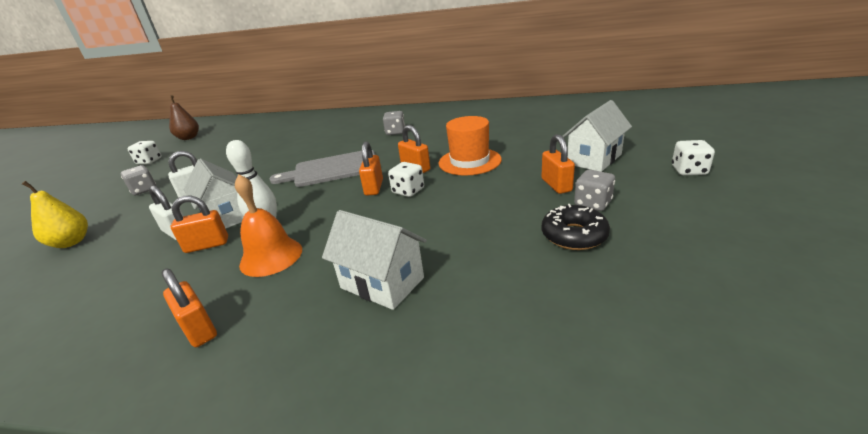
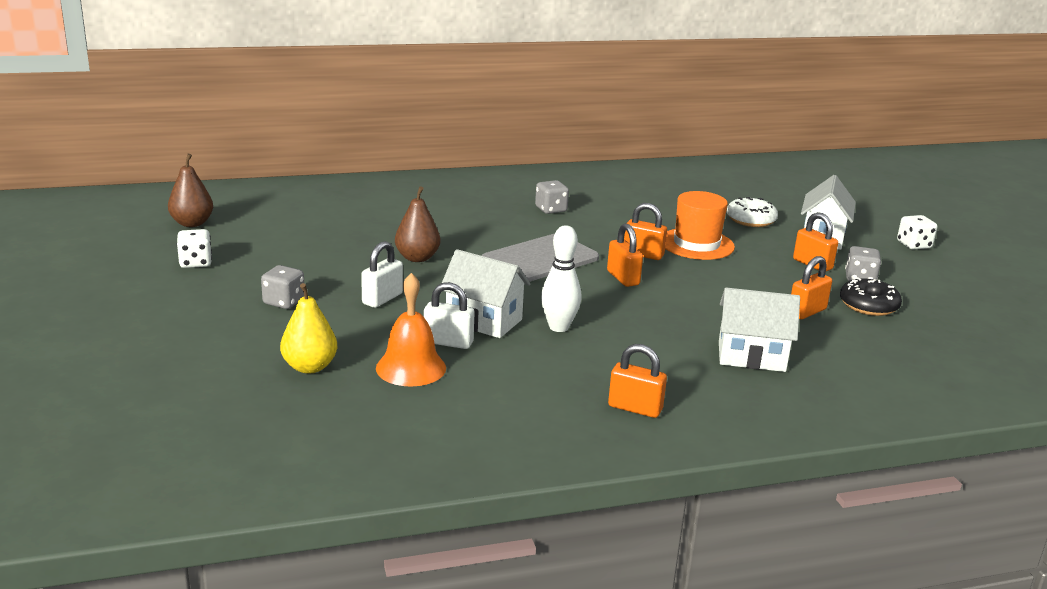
camera: 30 degrees left, 5 degrees down
orange padlock [171,196,228,253] -> orange padlock moved to [791,256,832,319]
orange bell [235,174,302,277] -> orange bell moved to [376,273,446,386]
white dice [388,162,424,197] -> none
none -> brown pear [395,186,440,262]
none -> white donut [727,197,778,227]

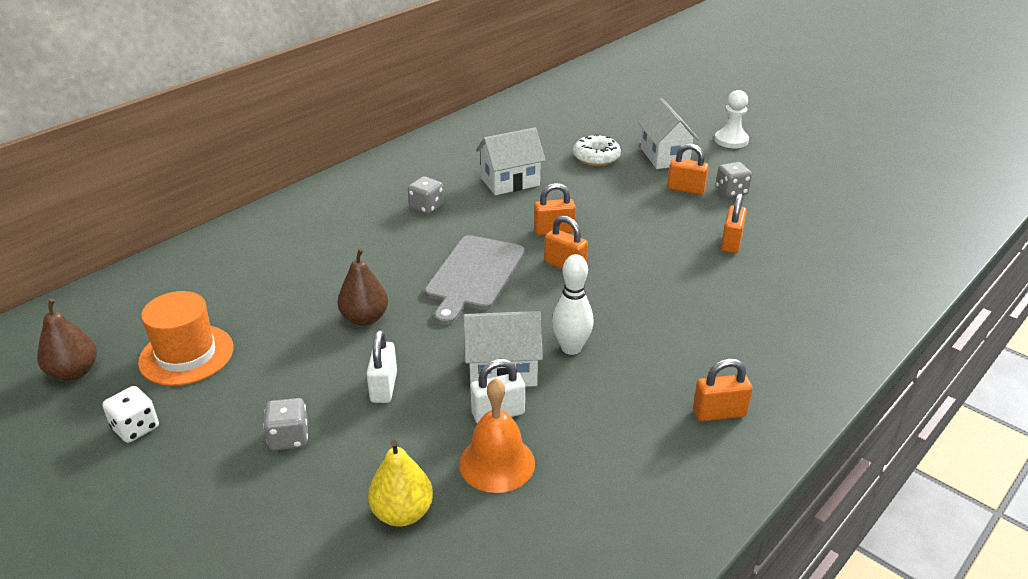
camera: 30 degrees left, 10 degrees up
orange hat [665,191,735,260] -> orange hat moved to [138,291,234,386]
white house [719,288,800,372] -> white house moved to [476,128,546,195]
black donut [840,277,902,316] -> none
white dice [897,215,937,250] -> white pawn [715,90,749,148]

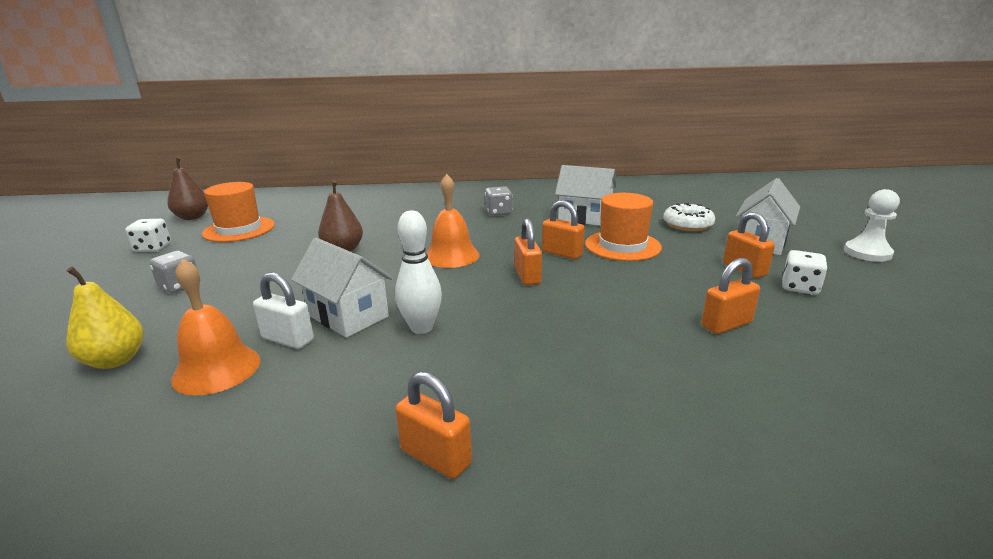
camera: 45 degrees right, 10 degrees down
white padlock [366,330,397,403] -> none
grey cutting board [425,235,525,325] -> orange bell [426,174,479,268]
grey dice [716,162,752,198] -> white dice [782,250,828,295]
none -> orange hat [585,193,662,261]

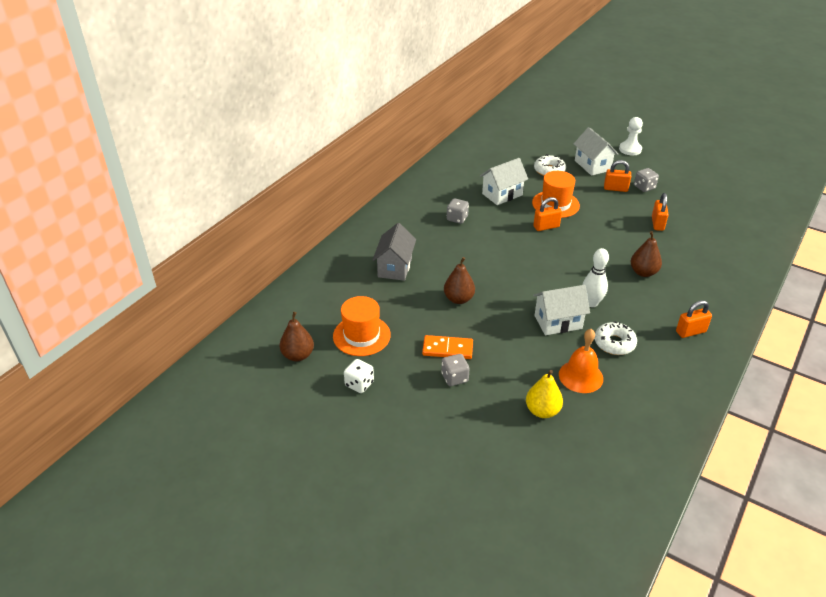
camera: 55 degrees left, 15 degrees up
white padlock [253,273,314,349] -> none
orange bell [426,174,479,268] -> none
orange padlock [515,218,542,285] -> none
white dice [782,250,828,295] -> grey dice [634,168,659,192]
none -> grey house [373,223,416,281]
none -> orange domino [422,335,473,359]
none -> white donut [594,321,637,355]
none -> brown pear [631,231,662,277]

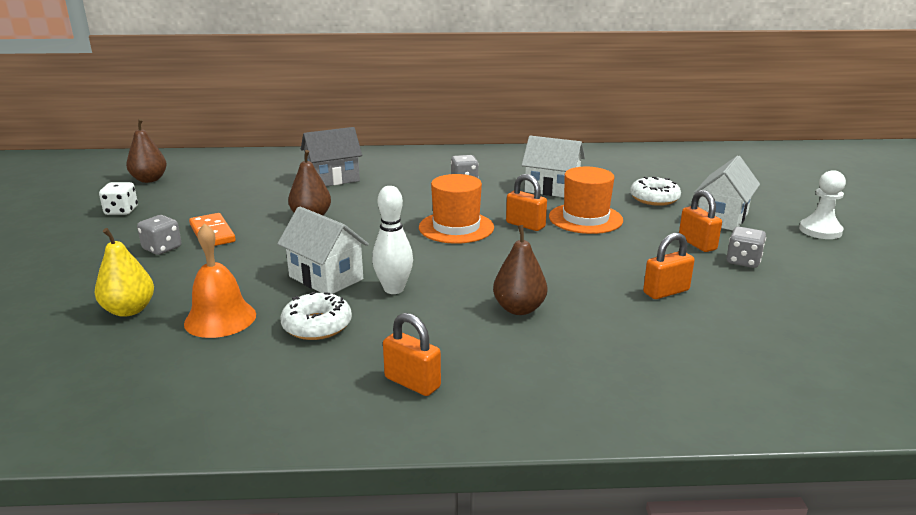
camera: 55 degrees right, 15 degrees down
orange hat [333,296,391,356] -> orange hat moved to [419,174,494,244]

